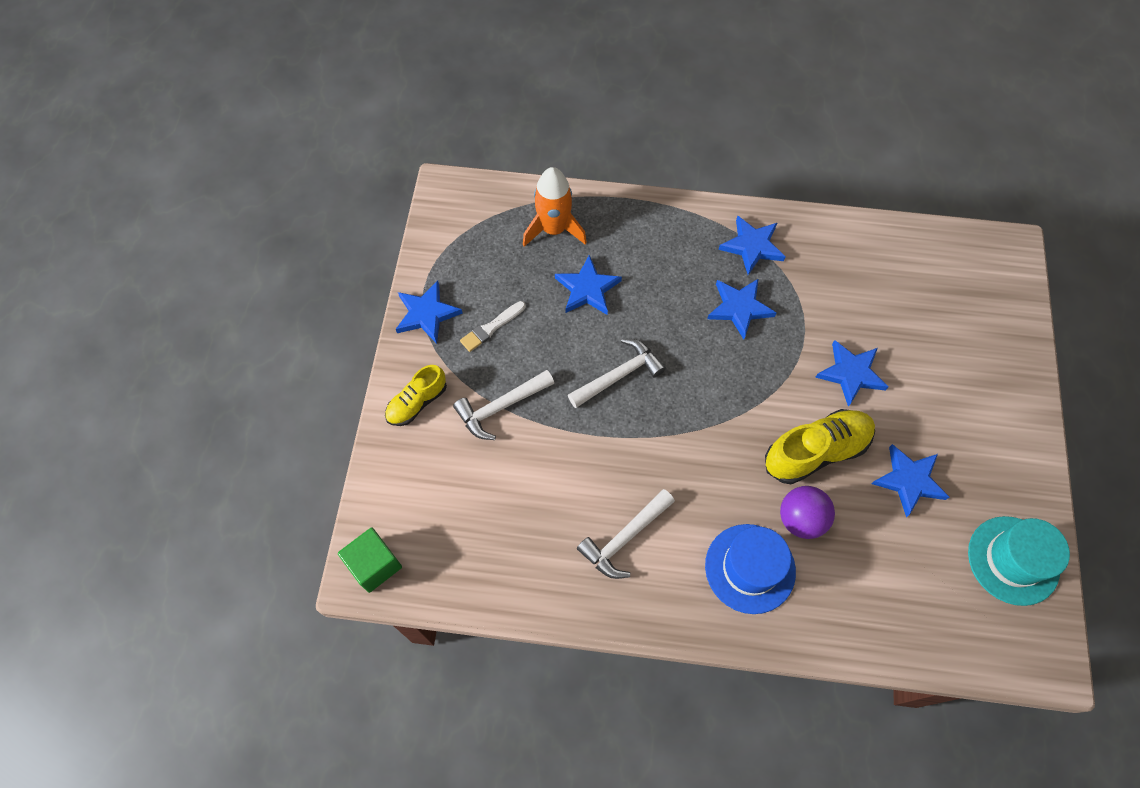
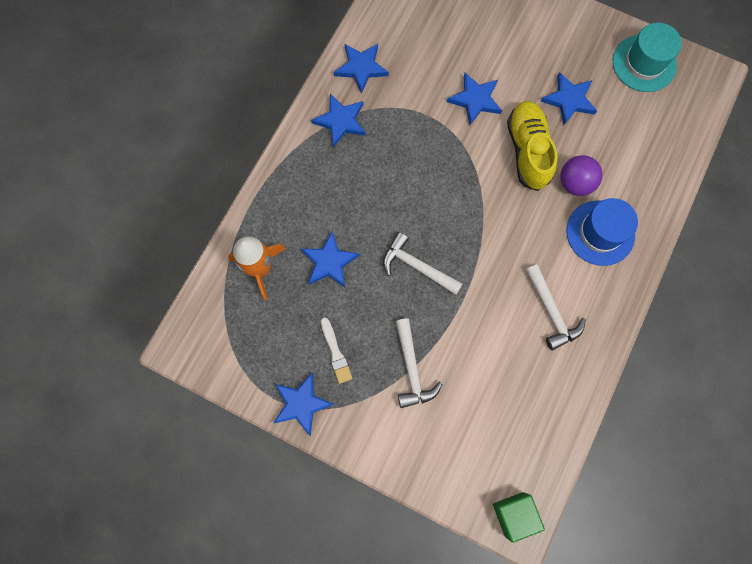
camera: 70 degrees left, 10 degrees up
yellow shoe [385,365,447,426] -> none
white hammer [568,338,666,408] -> white hammer turned 45 degrees counterclockwise [383,232,463,295]
blue star [707,278,776,340] -> blue star moved to [334,44,389,94]

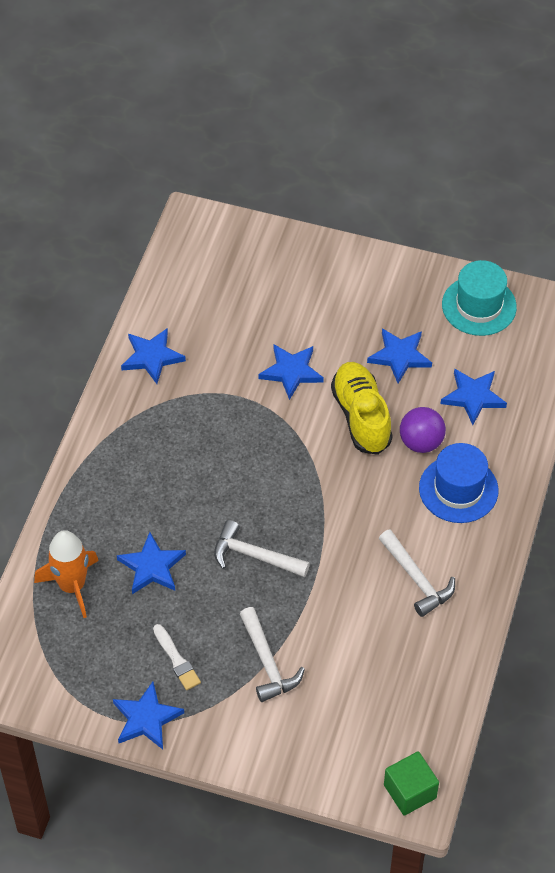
camera: 10 degrees left, 20 degrees down
blue star [311,94,366,148] -> blue star moved to [441,369,507,425]

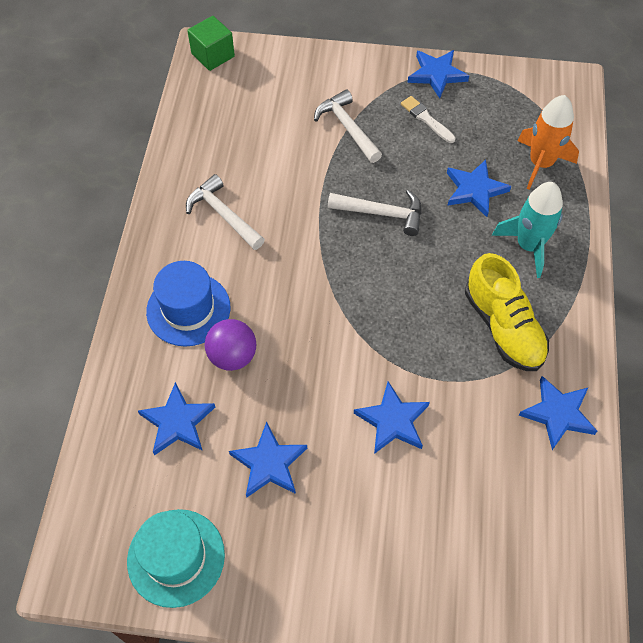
camera: 170 degrees right, 5 degrees up
yellow shoe [331,362,393,455] -> yellow shoe moved to [465,253,549,371]
none -> turquoise rocket [492,182,563,278]

